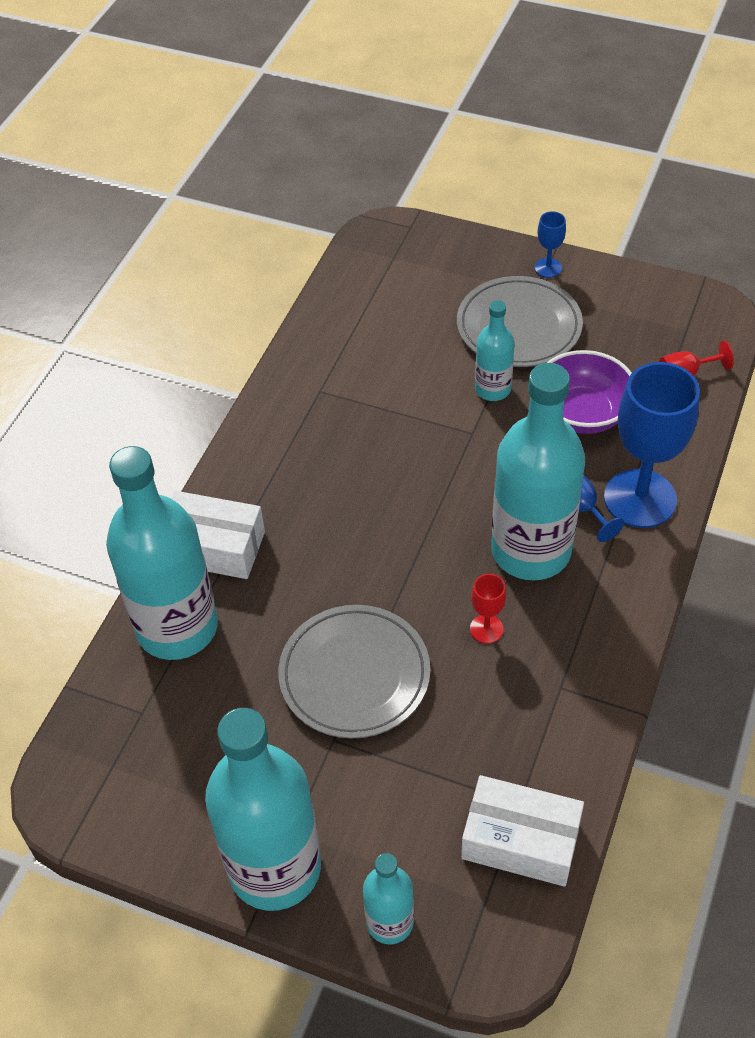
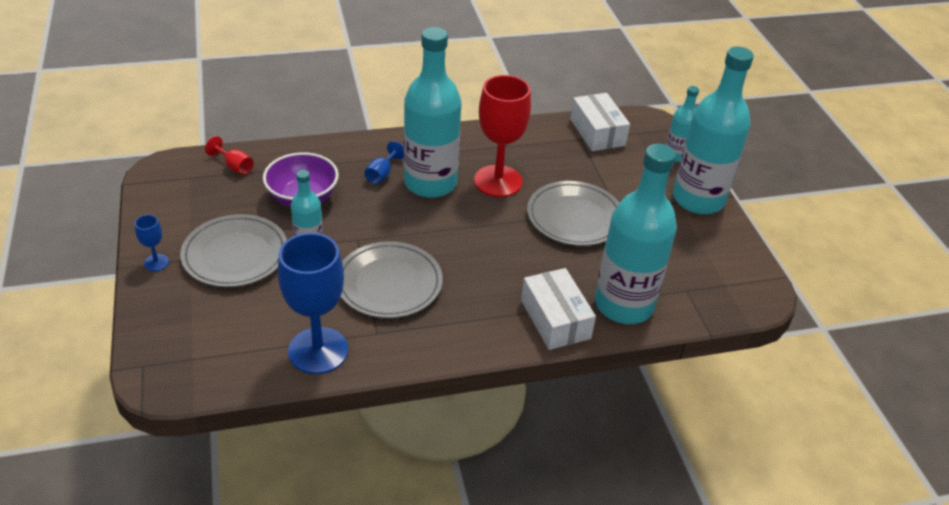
camera: 130 degrees left, 10 degrees down
red goblet [470,574,506,644] -> red goblet [474,75,531,197], size x2.29
blue goblet [604,362,700,528] -> blue goblet moved to [278,233,348,374]
none -> grey plate [341,241,443,318]

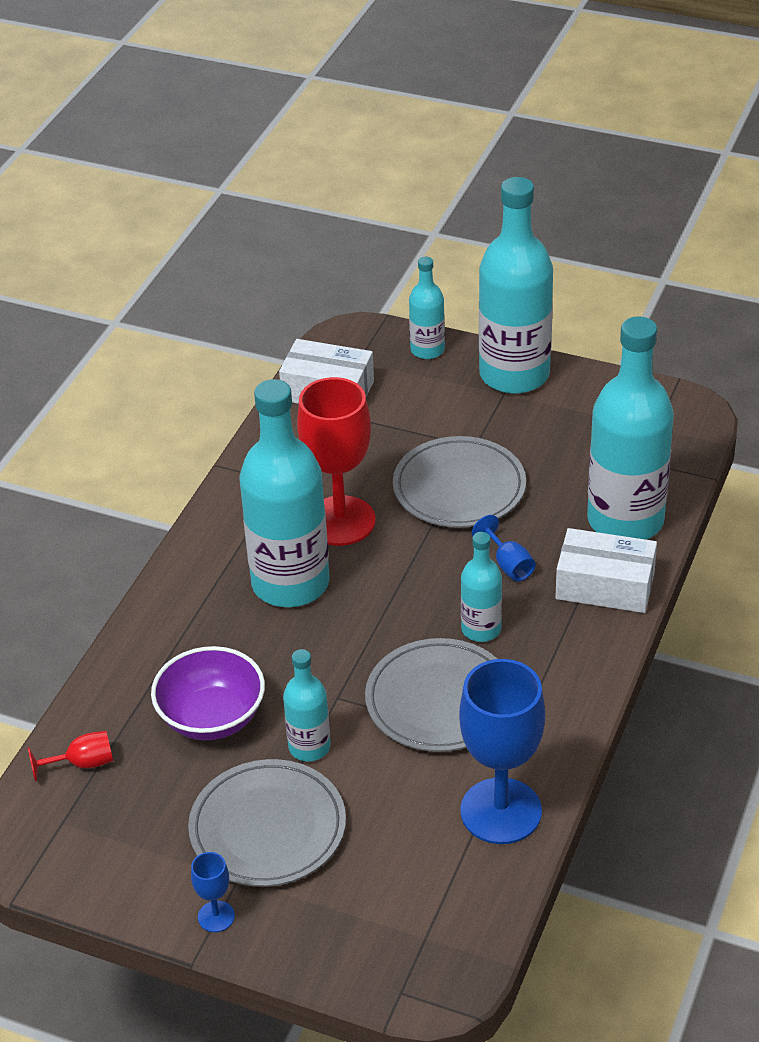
camera: 50 degrees left, 0 degrees up
blue goblet [364,141,404,184] -> blue goblet moved to [472,515,536,582]
none -> turquoise bottle [461,532,502,642]

